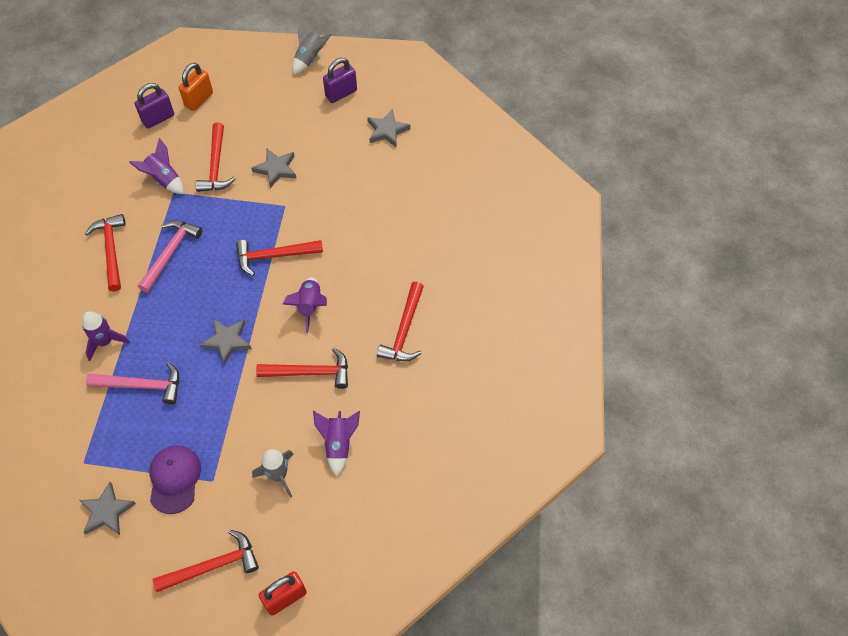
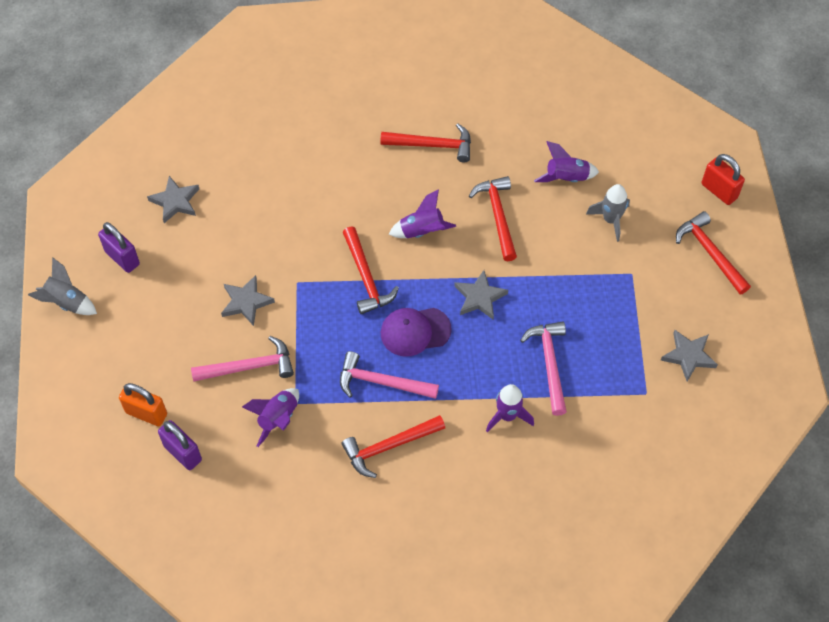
camera: 100 degrees left, 0 degrees up
purple cap [149,445,201,514] -> purple cap moved to [381,308,452,357]
red hammer [195,123,235,192] -> pink hammer [191,336,294,382]

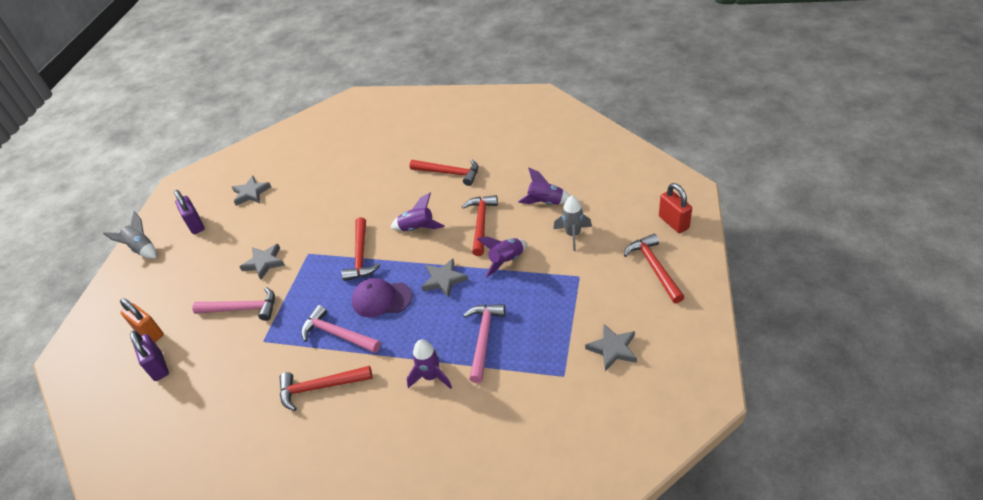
camera: 20 degrees right, 15 degrees down
purple rocket [242,388,299,447] -> purple rocket moved to [477,236,527,277]

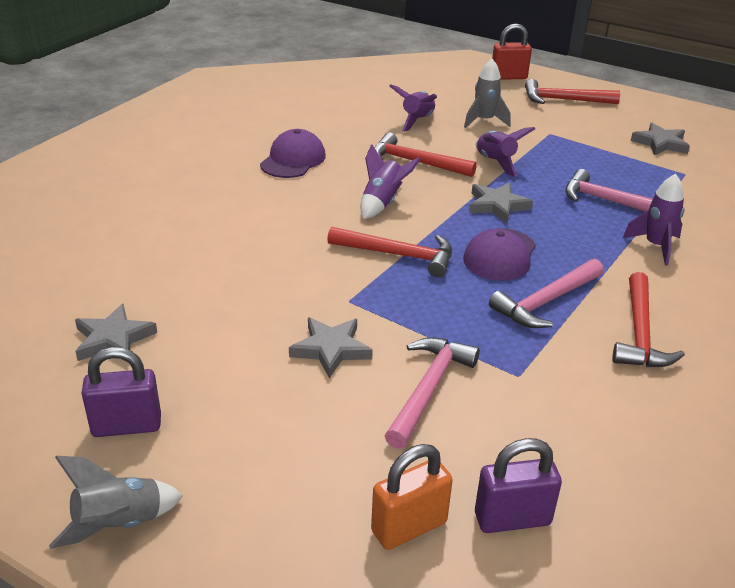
camera: 75 degrees left, 10 degrees down
red hammer [410,159,478,186] -> purple cap [260,129,326,178]

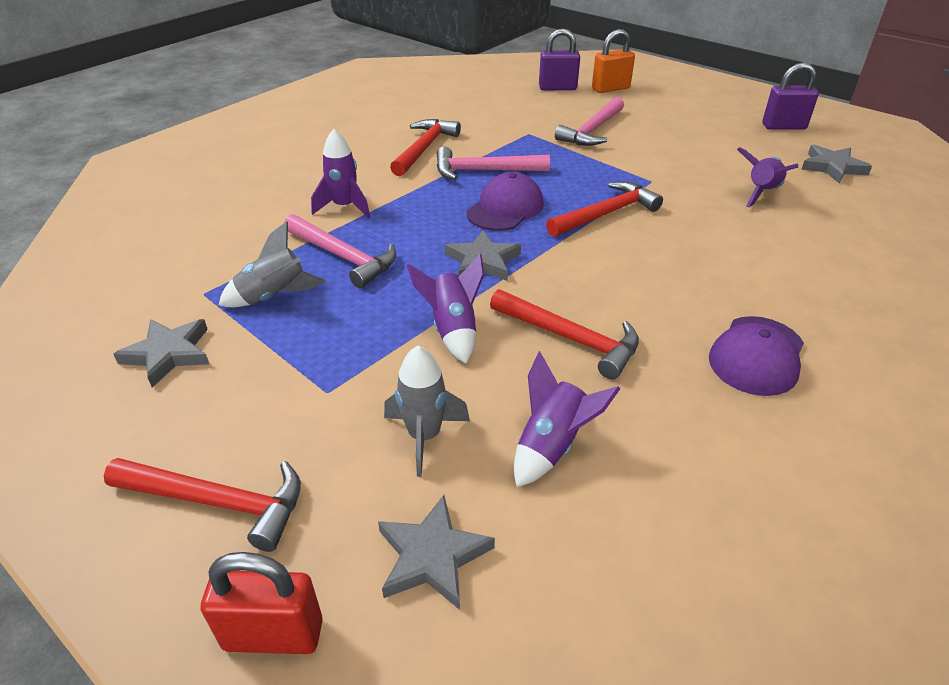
camera: 170 degrees left, 5 degrees up
grey rocket [49,456,183,549] -> grey rocket moved to [219,221,326,308]
grey star [289,317,373,379] -> grey star moved to [378,495,495,610]
red hammer [327,226,452,277] -> red hammer turned 120 degrees clockwise [546,181,663,237]
purple rocket [361,144,421,219] -> purple rocket moved to [737,147,798,207]
pink hammer [489,259,604,328] -> pink hammer turned 150 degrees counterclockwise [437,146,550,180]

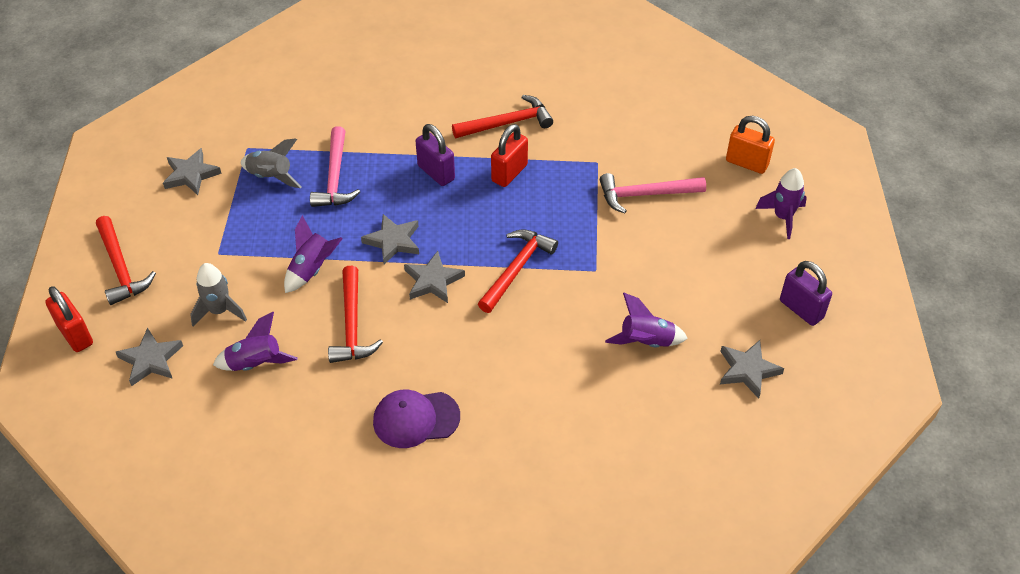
camera: 50 degrees right, 10 degrees up
purple rocket [311,129,370,218] -> purple rocket moved to [755,168,807,239]
pink hammer [437,146,550,180] -> red padlock [491,124,528,187]
purple cap [466,172,544,231] -> none
purple padlock [539,28,580,90] -> purple padlock moved to [416,124,455,186]
red hammer [546,181,663,237] -> red hammer turned 75 degrees counterclockwise [478,229,558,313]
none -> grey star [404,251,465,303]

